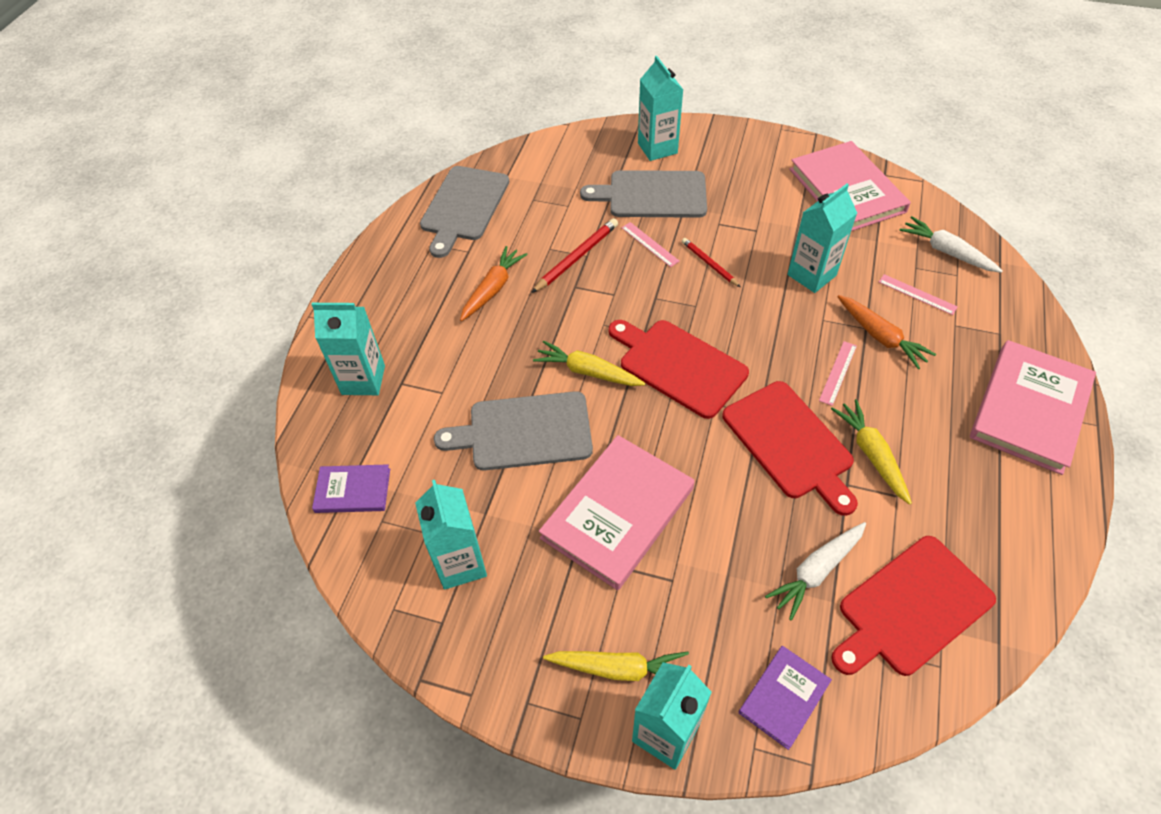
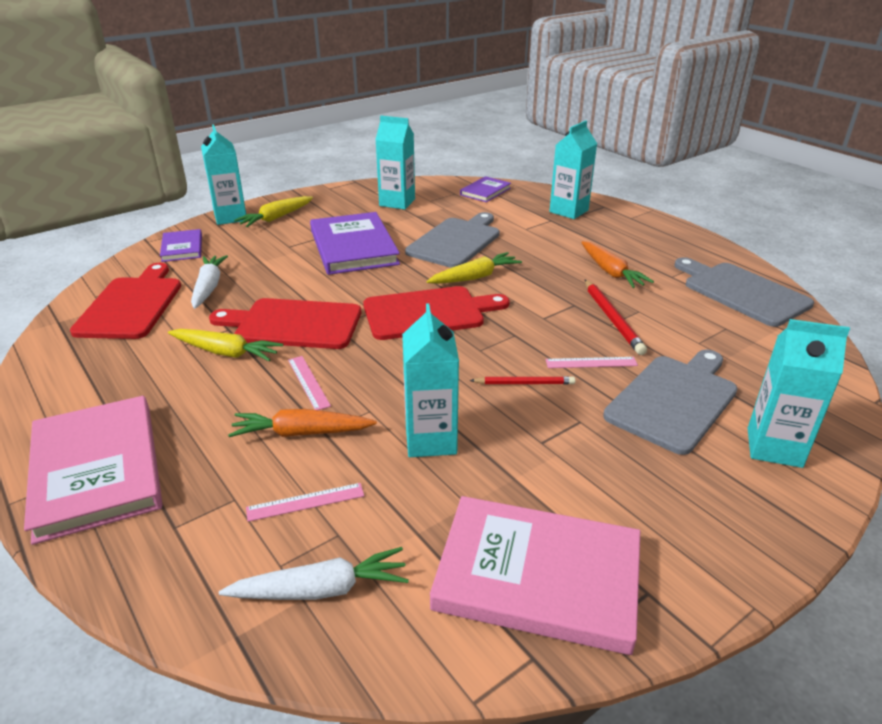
camera: 125 degrees right, 20 degrees down
pink book [539,435,695,590] -> purple book [310,212,400,275]

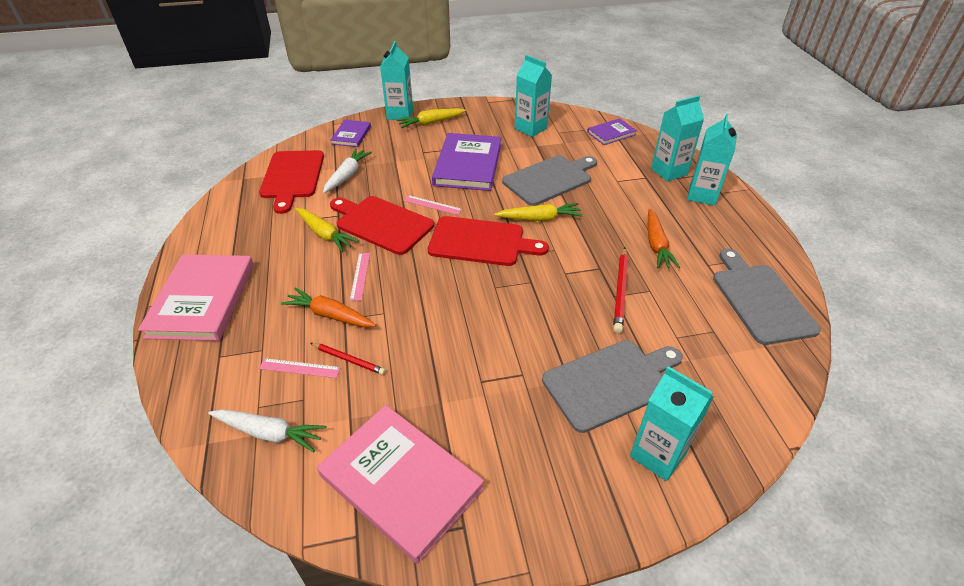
camera: 25 degrees right, 10 degrees up
red cutting board [70,263,181,339] -> red cutting board turned 150 degrees clockwise [259,150,324,214]
turquoise carton [402,303,459,457] -> turquoise carton moved to [687,114,737,206]
red pencil [470,376,575,384] -> red pencil moved to [310,343,386,375]
pink ruler [545,357,638,368] -> pink ruler moved to [404,195,462,215]

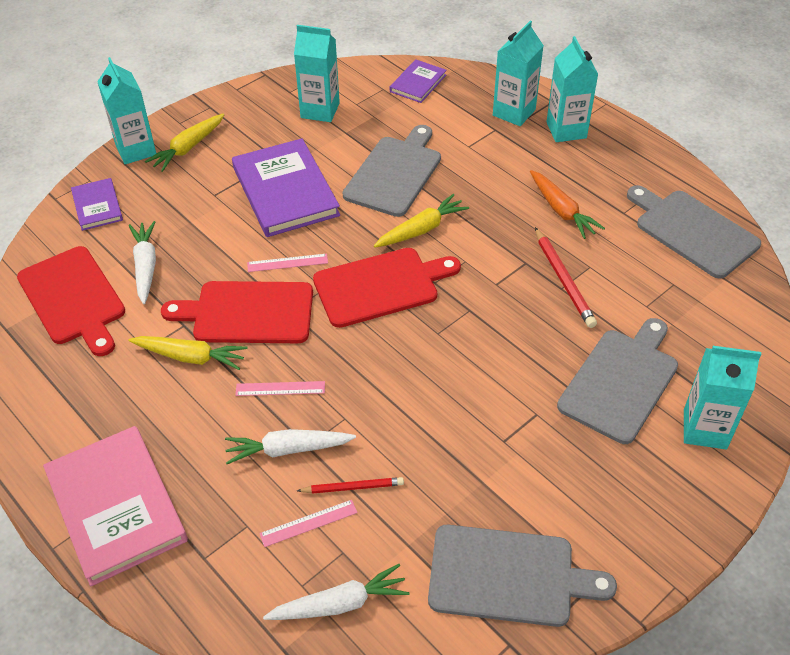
camera: 30 degrees left, 5 degrees up
orange carrot [281,288,376,327] -> white carrot [225,429,356,464]
pink book [317,405,484,564] -> grey cutting board [428,525,617,627]
pink ruler [350,253,370,301] -> pink ruler turned 60 degrees counterclockwise [235,381,325,396]

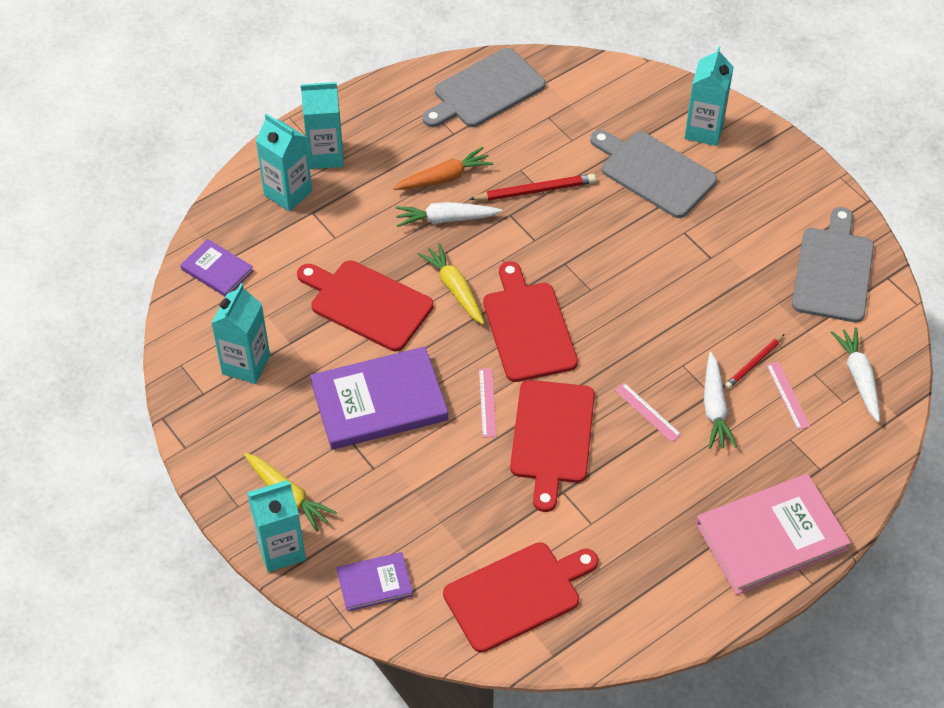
camera: 85 degrees left, 5 degrees up
yellow carrot [128,336,248,370] -> none
white carrot [129,221,156,304] -> white carrot moved to [395,202,502,227]
pink ruler [235,381,325,396] -> pink ruler turned 45 degrees counterclockwise [615,383,682,442]
red pencil [297,477,404,494] -> red pencil turned 135 degrees counterclockwise [725,334,785,389]
grey cutting board [343,125,441,217] -> red cutting board [297,260,433,351]

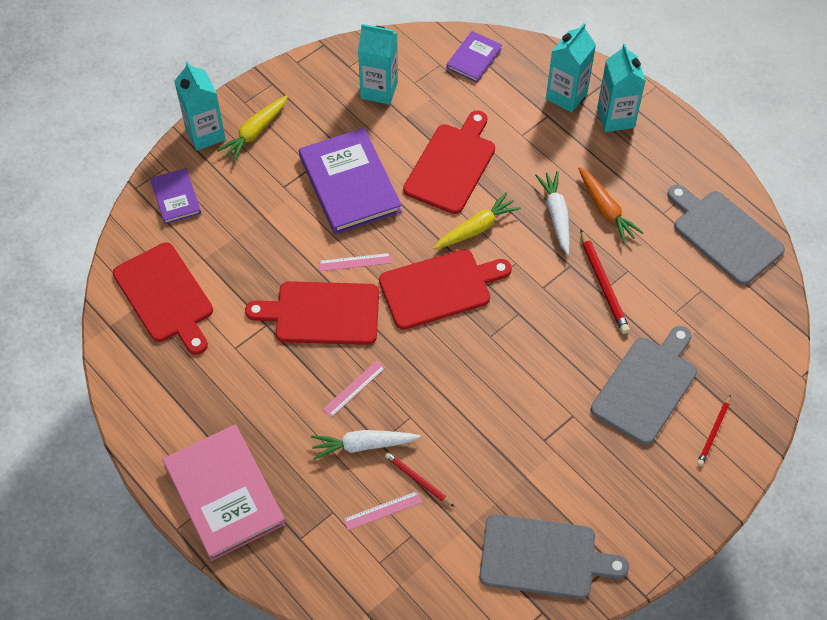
camera: 85 degrees right, 5 degrees up
turquoise carton [684,47,734,146] -> red pencil [697,394,731,466]
white carrot [831,327,880,422] -> none

